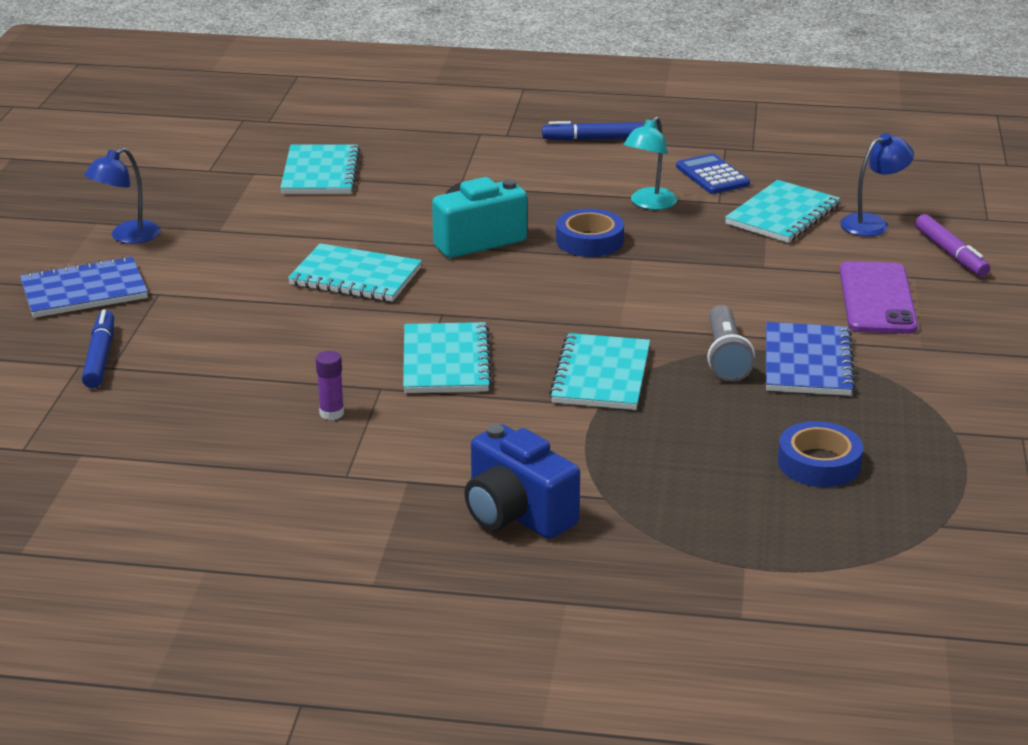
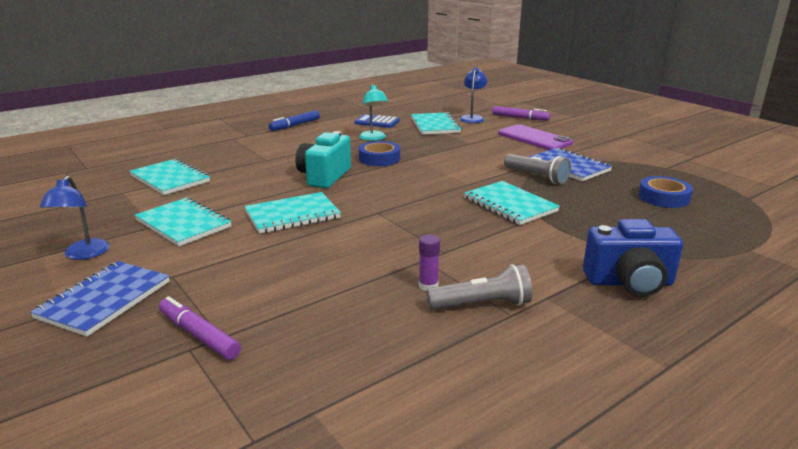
camera: 45 degrees left, 5 degrees down
blue marker [82,309,114,388] -> purple marker [159,296,241,360]
turquoise notebook [403,322,492,393] -> turquoise notebook moved to [135,197,232,246]
none -> grey flashlight [427,264,532,310]

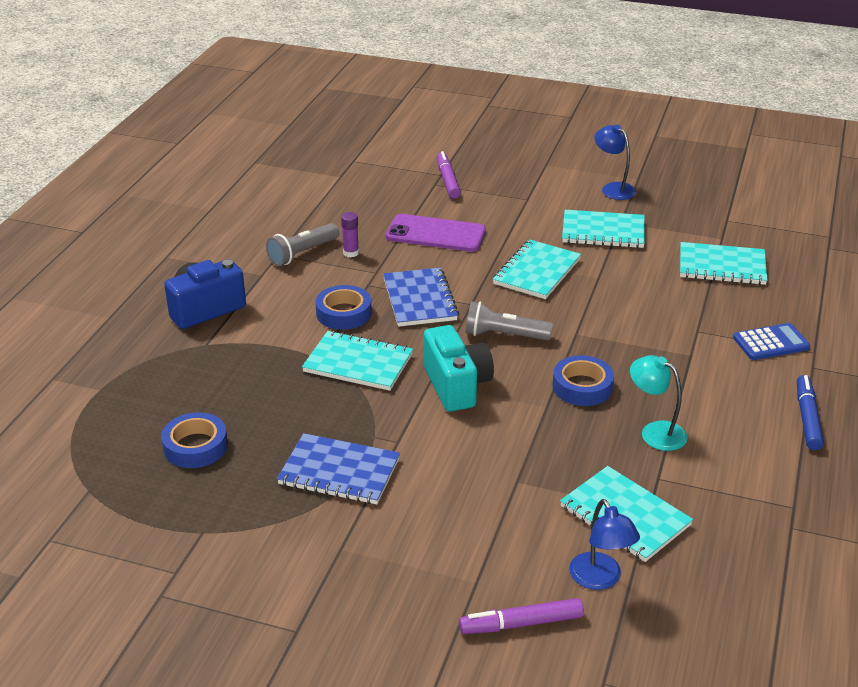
camera: 145 degrees right, 10 degrees up
blue notebook [30,261,170,337] -> blue notebook moved to [383,268,459,327]
purple marker [159,296,241,360] -> purple marker turned 105 degrees counterclockwise [437,151,461,199]
turquoise camera [296,131,351,188] -> turquoise camera moved to [424,325,494,412]
blue calculator [354,114,400,128] -> blue calculator moved to [733,323,810,360]
purple phone [498,124,573,150] -> purple phone moved to [386,214,486,252]
grey flashlight [504,154,571,184] -> grey flashlight moved to [466,301,553,341]
none -> blue tape [315,285,372,330]

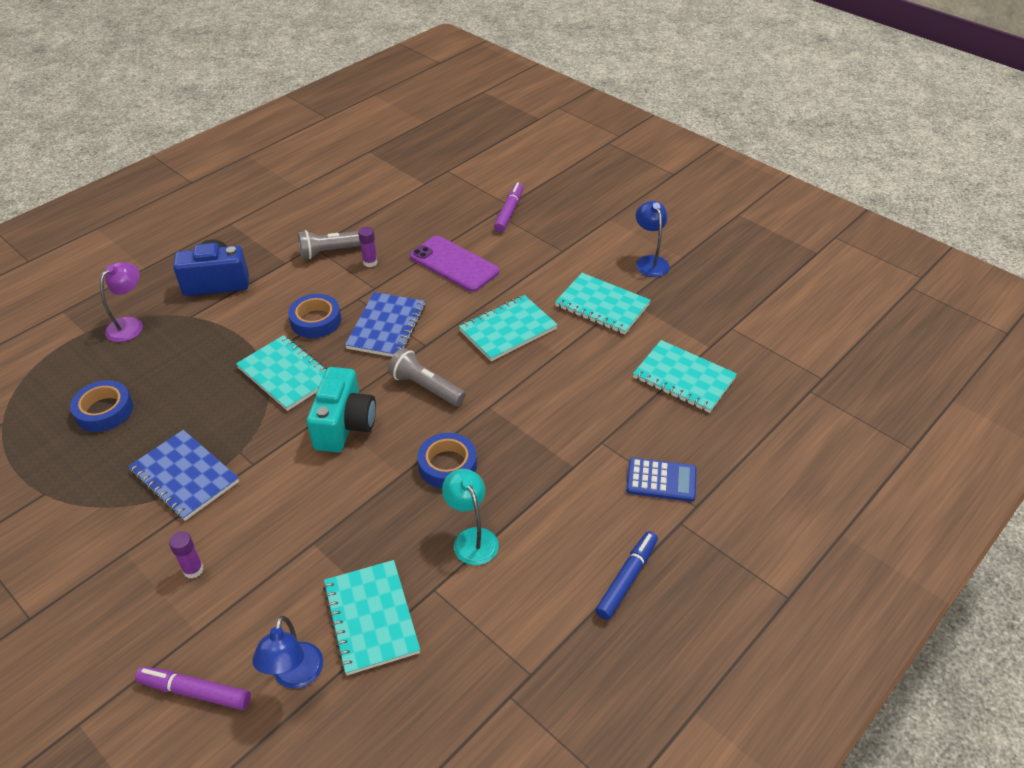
camera: 25 degrees right, 10 degrees up
none -> purple lamp [100,262,143,342]
none -> purple glue stick [169,531,203,578]

